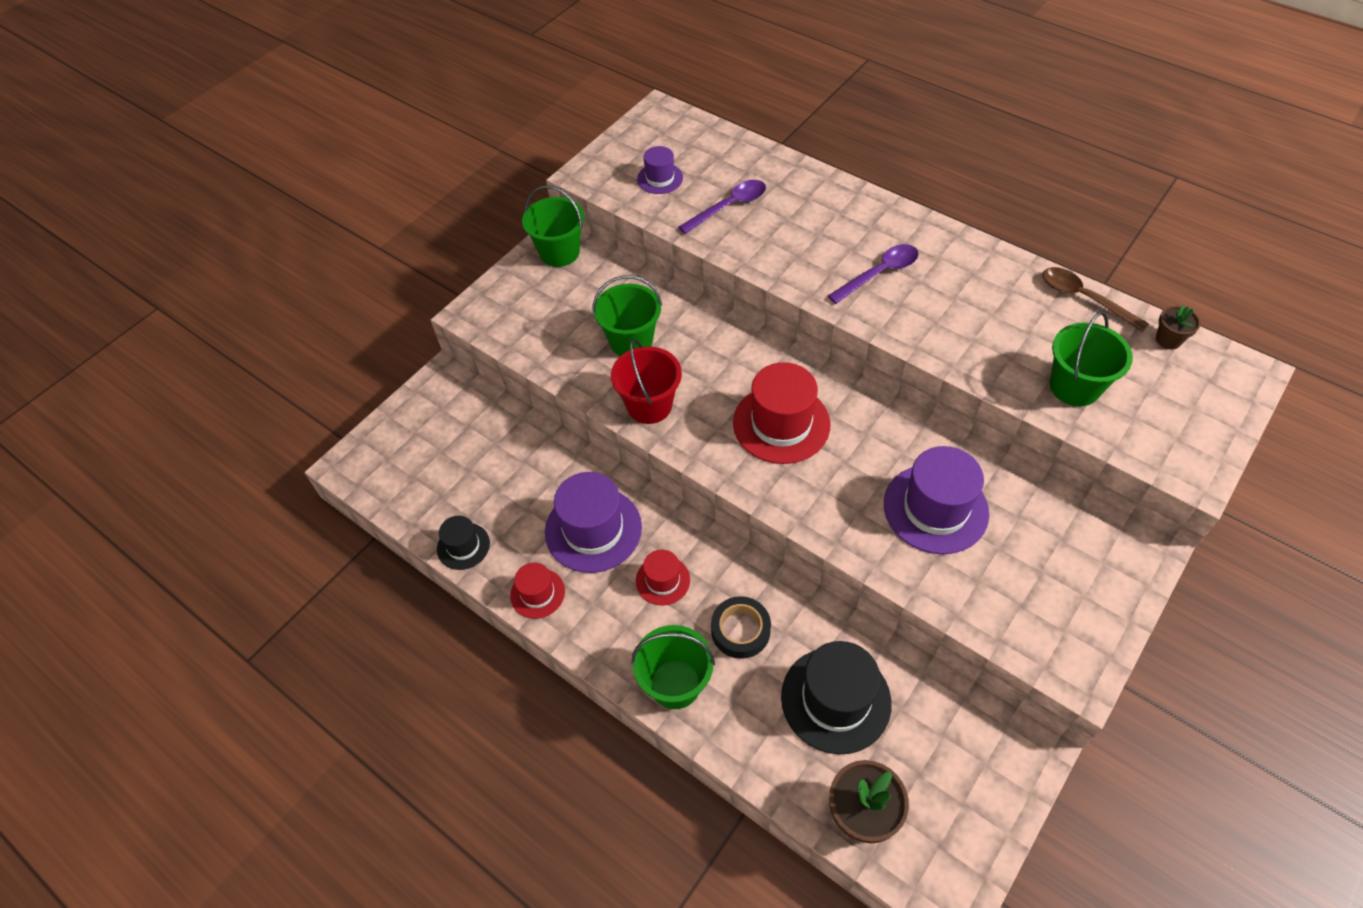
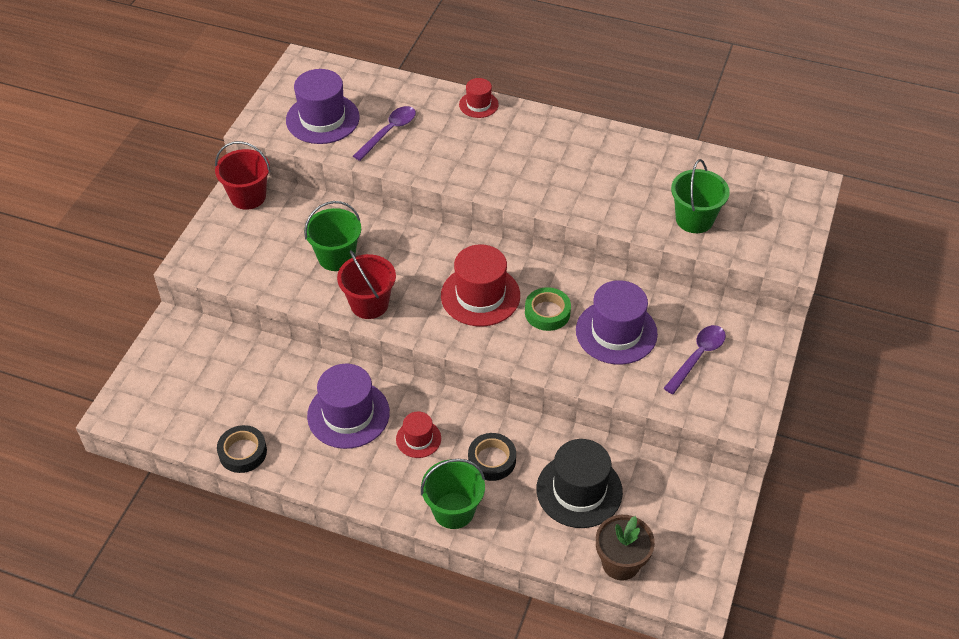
camera: 20 degrees left, 5 degrees down
black hat [437,516,490,570] -> black tape [217,425,267,473]
red hat [510,563,565,619] -> red hat moved to [459,78,499,118]
green bucket [522,185,584,267] -> red bucket [215,141,270,210]
purple hat [637,146,683,194] -> purple hat [286,69,360,144], size x1.84
purple spoon [828,244,919,304] -> purple spoon moved to [664,325,726,394]
brown spoon [1043,267,1149,332] -> none
brown flower pot [1156,305,1201,349] -> none
none -> green tape [525,287,571,331]

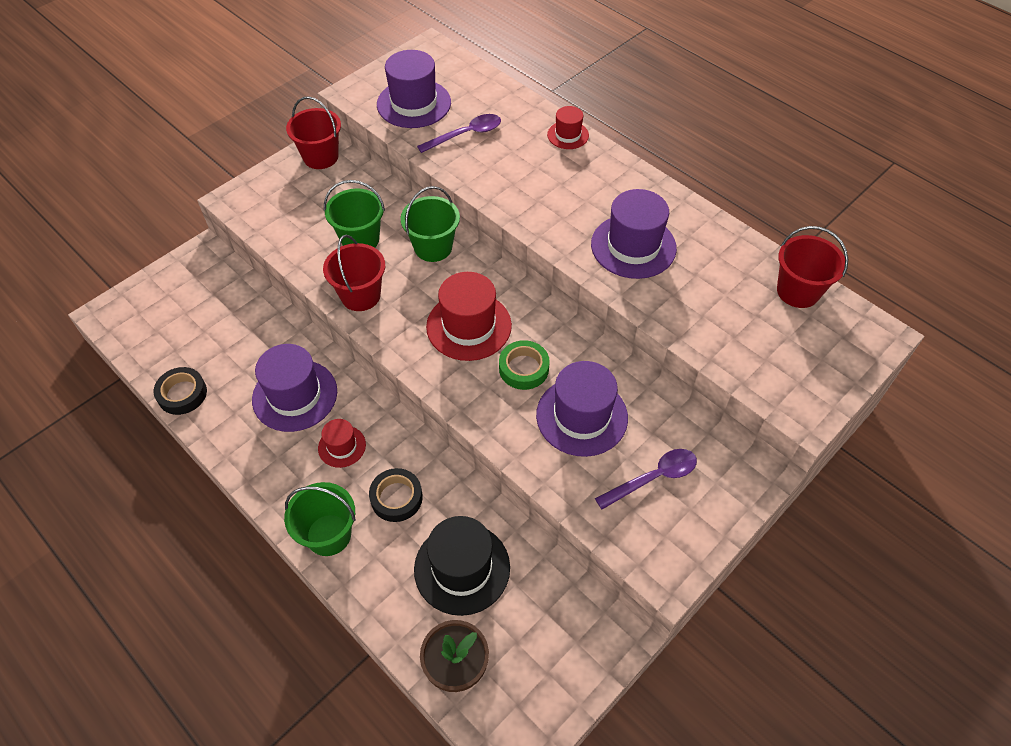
camera: 25 degrees right, 5 degrees up
green bucket [671,159,730,233] -> green bucket moved to [401,186,460,262]
none -> purple hat [591,189,677,279]
none -> red bucket [777,226,848,308]

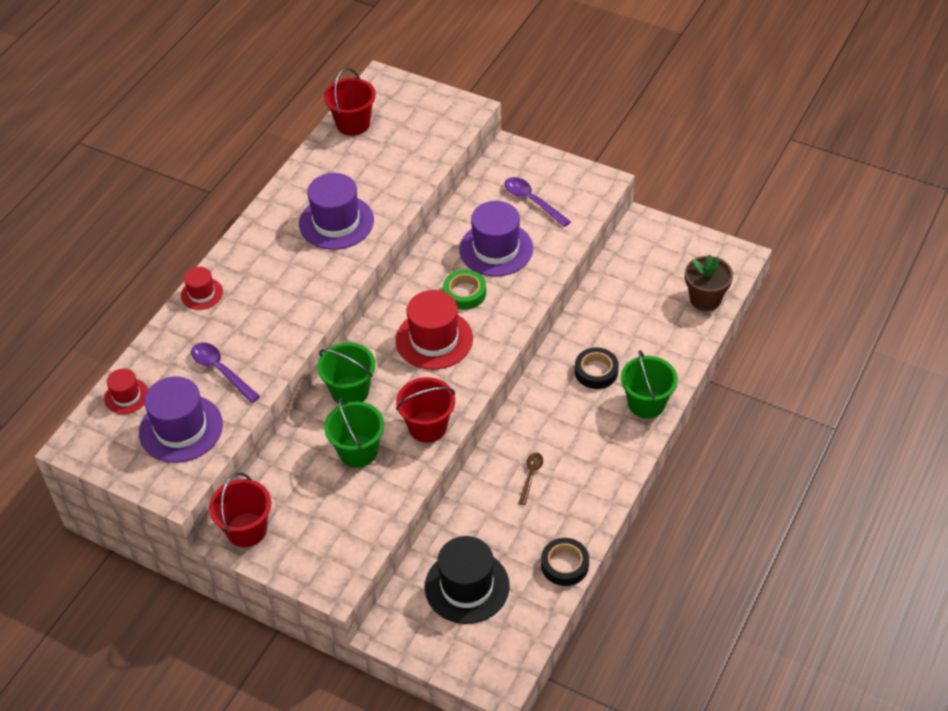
camera: 105 degrees left, 5 degrees down
purple hat [252,344,337,432] -> brown spoon [519,453,543,505]
red hat [318,419,366,468] -> red hat moved to [104,369,149,414]
black hat [414,516,510,616] -> black hat moved to [425,536,510,624]

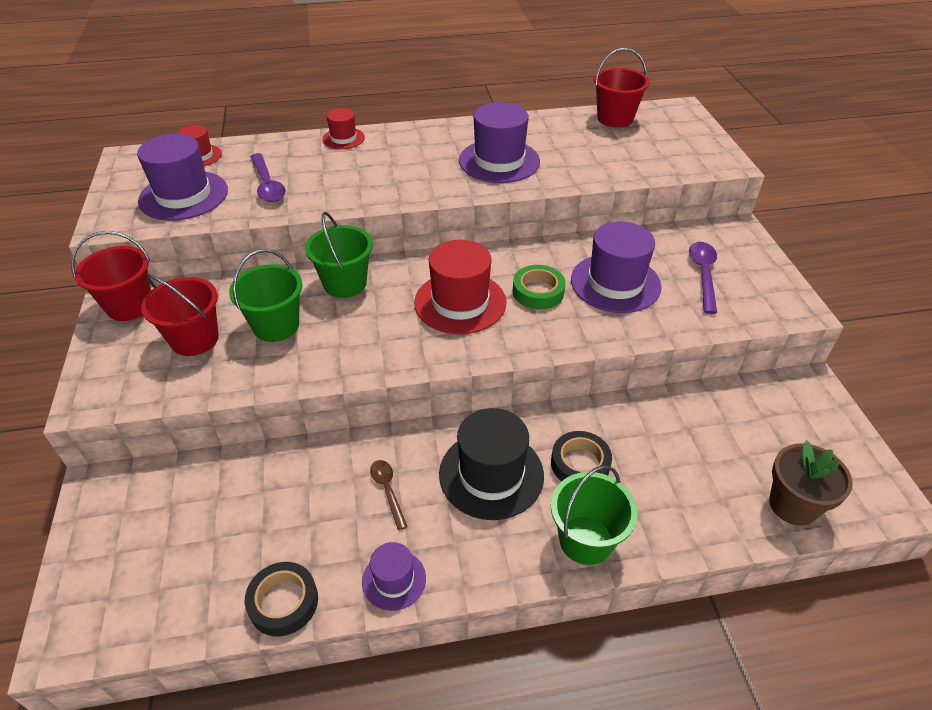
camera: 50 degrees right, 5 degrees down
purple spoon [191,342,260,403] -> purple spoon turned 150 degrees clockwise [250,153,286,202]
red bucket [396,377,455,443] -> red bucket moved to [141,274,219,356]
black hat [425,536,510,624] -> black hat moved to [439,408,544,520]
brown spoon [519,453,543,505] -> brown spoon turned 90 degrees counterclockwise [370,460,408,530]
none -> purple hat [362,542,426,611]

